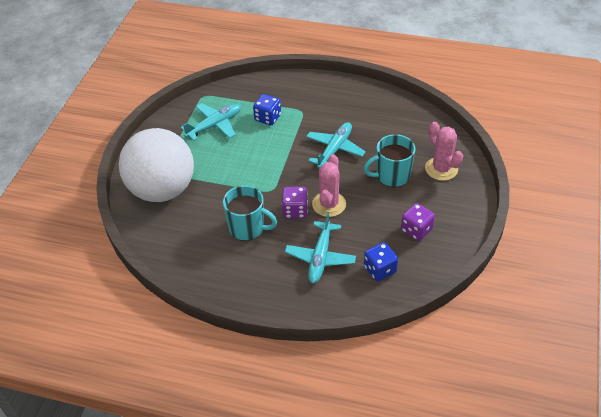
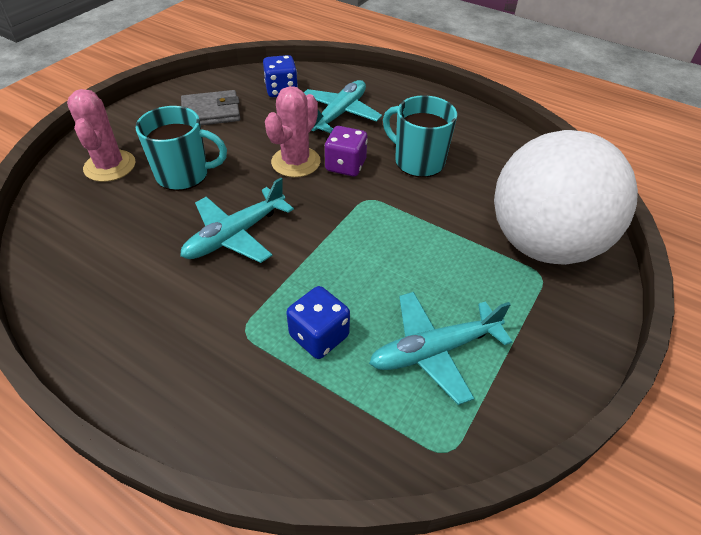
camera: 165 degrees left, 0 degrees up
purple dice [401,203,435,241] -> grey wallet [181,90,241,125]

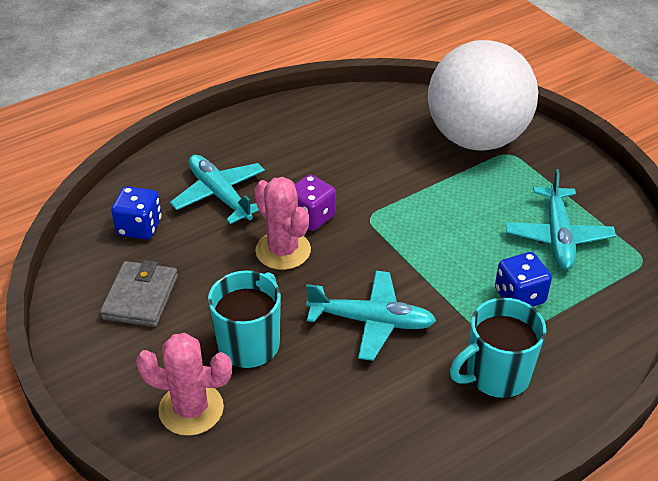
camera: 65 degrees left, 5 degrees down
turquoise plane [180,178,294,263] -> turquoise plane turned 60 degrees counterclockwise [306,271,437,361]
turquoise mug [383,95,457,178] -> turquoise mug moved to [450,298,546,399]

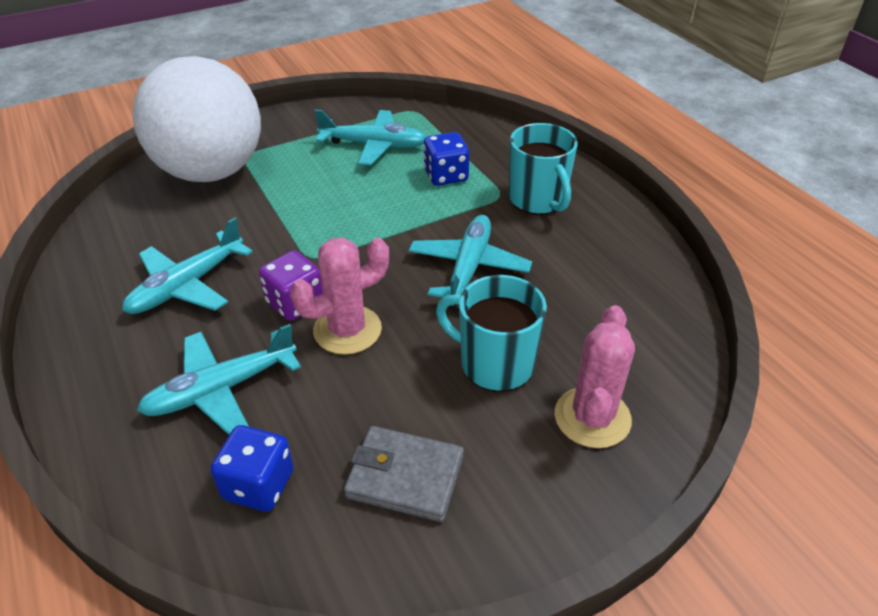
camera: 85 degrees left, 0 degrees up
none -> turquoise plane [122,217,253,314]

